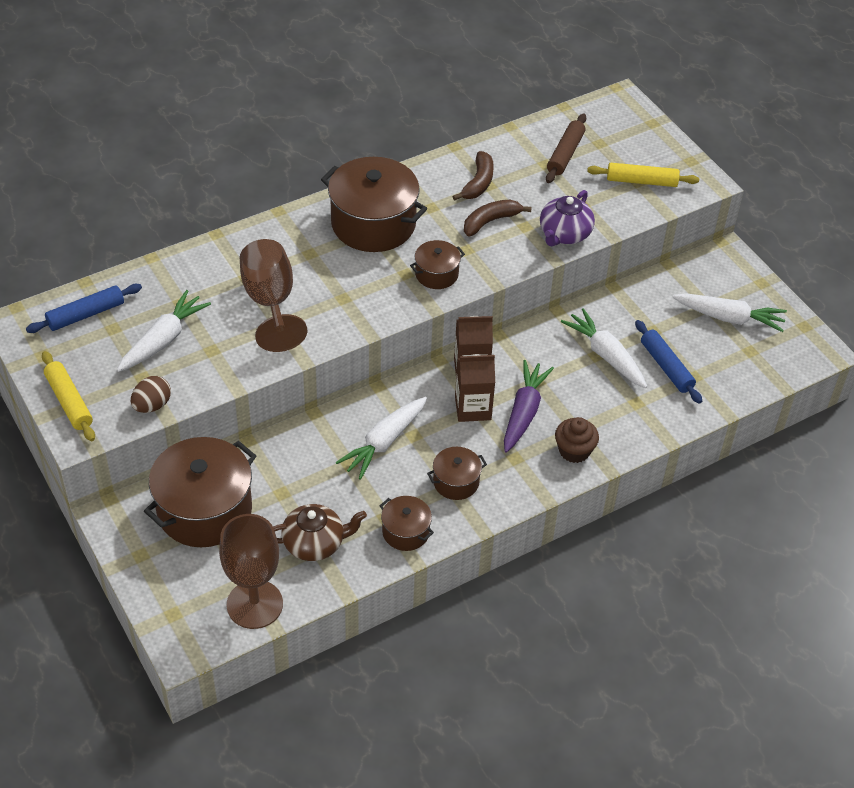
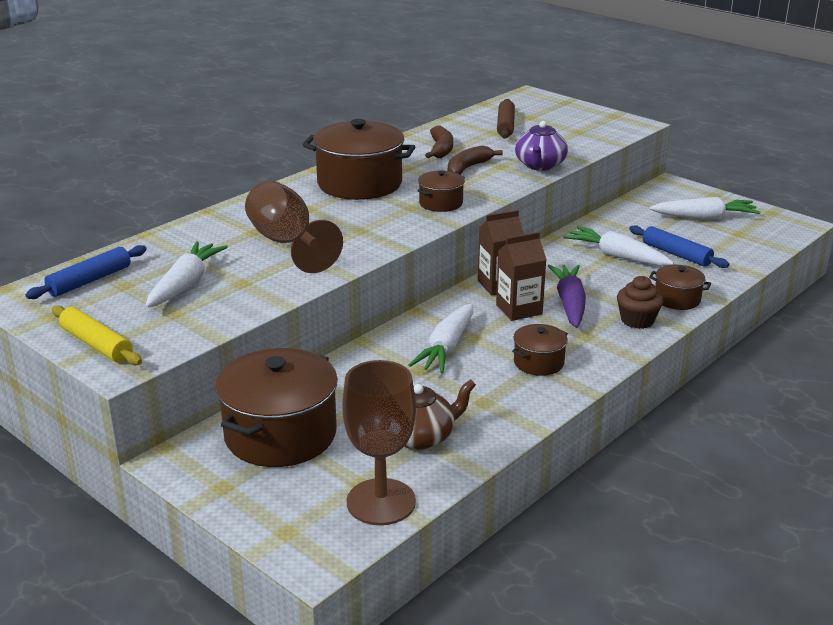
camera: 15 degrees left, 20 degrees down
brown egg [131,376,171,413] -> none
brown pot [380,496,434,551] -> brown pot moved to [649,265,711,310]
yellow rolling pin [587,163,699,187] -> none

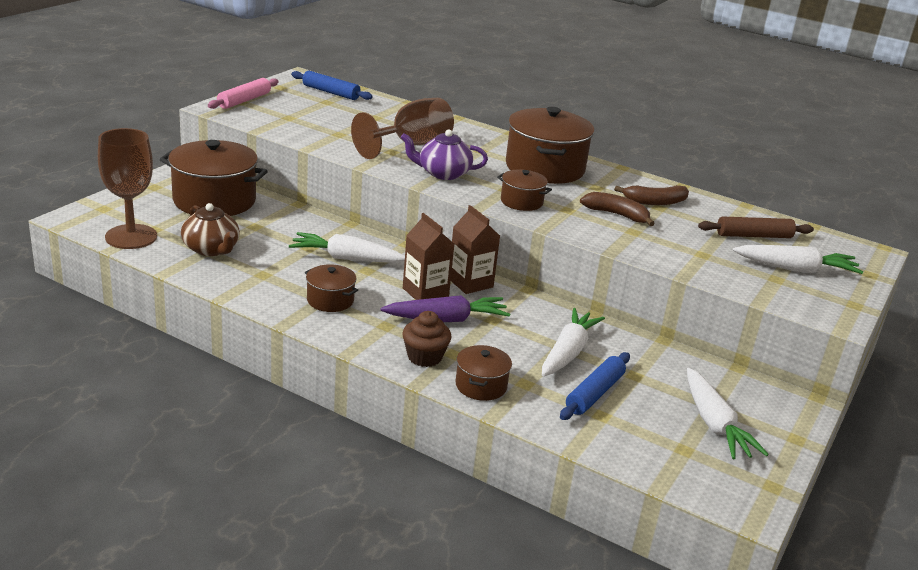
camera: 75 degrees right, 0 degrees up
yellow rolling pin [52,305,142,365] -> pink rolling pin [208,78,279,109]
white carrot [145,241,228,308] -> white carrot moved to [733,245,863,274]
purple teapot [515,121,568,171] -> purple teapot moved to [401,129,488,180]

